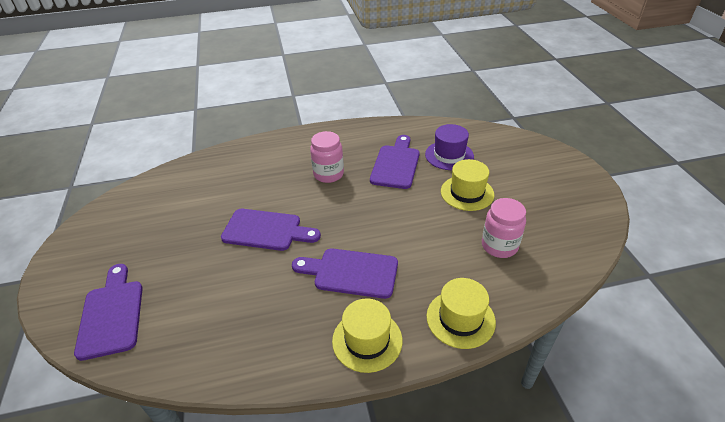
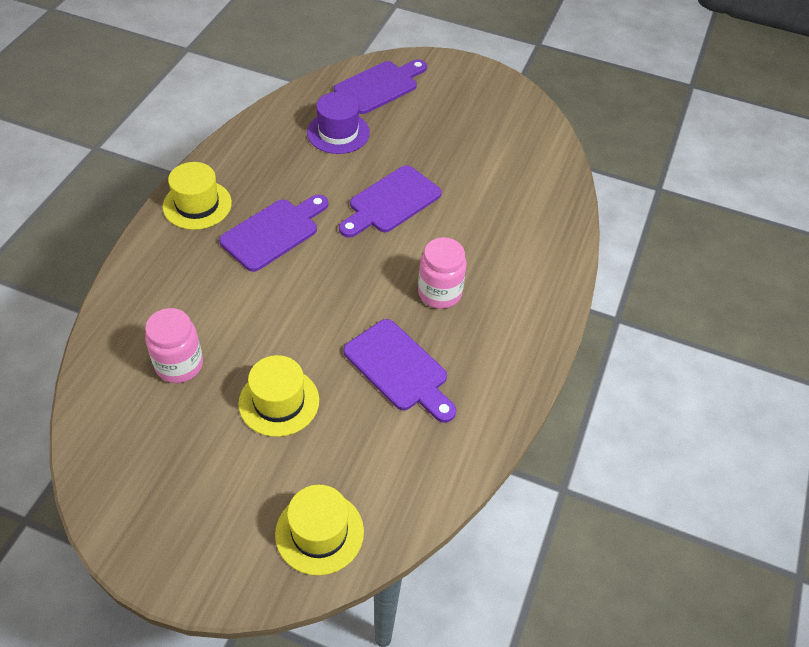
camera: 120 degrees right, 10 degrees up
purple cutting board [74,264,143,361] -> purple cutting board turned 60 degrees counterclockwise [334,59,427,114]
purple hat [425,124,474,170] -> purple hat moved to [307,92,370,154]
yellow hat [427,278,496,349] -> yellow hat moved to [275,485,364,575]

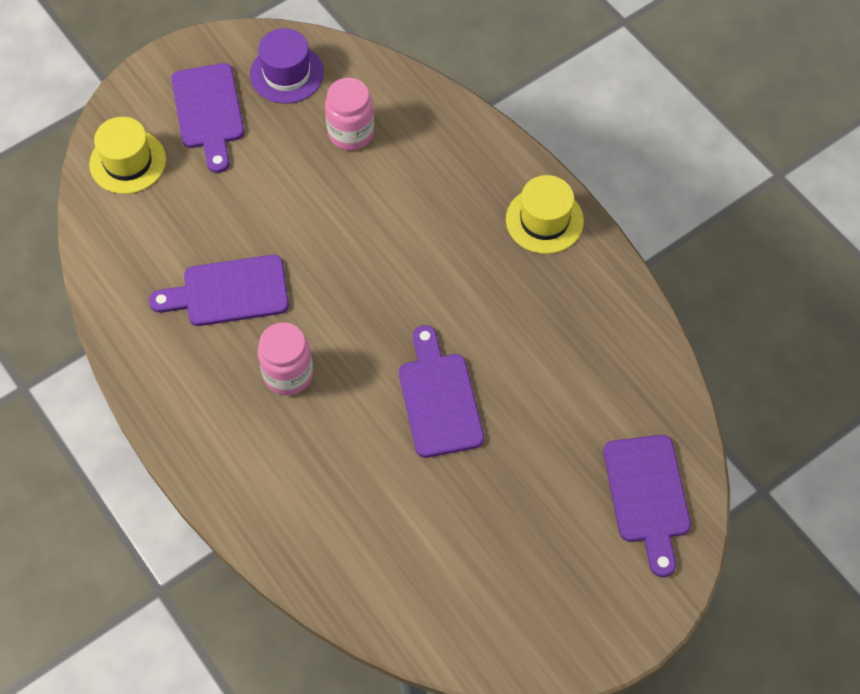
camera: 125 degrees right, 10 degrees up
purple cutting board [219,194,328,272] -> purple cutting board moved to [171,63,244,173]
yellow hat [238,355,319,437] -> none
purple hat [307,92,370,154] -> purple hat moved to [250,28,324,104]

